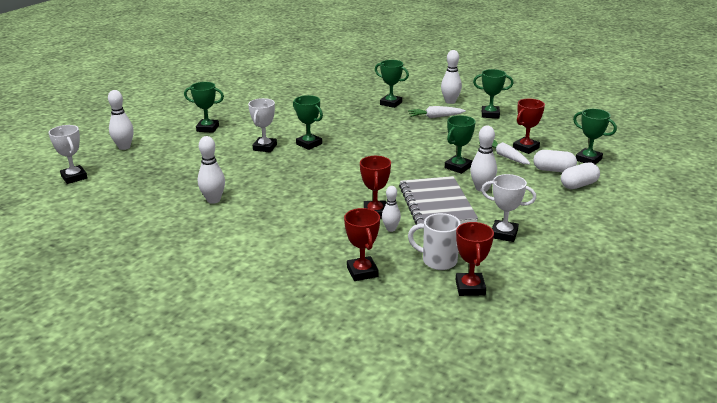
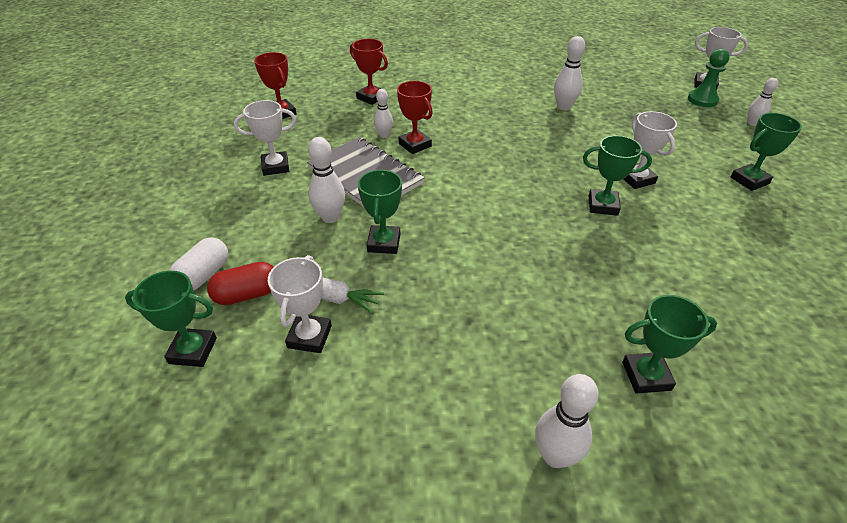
camera: 145 degrees right, 15 degrees up
white bowling pin [108,90,134,150] -> white bowling pin [748,78,778,126], size x0.65
white carrot [408,106,466,118] -> none
white mug [408,213,461,270] -> none
green trophy [473,69,514,118] -> none
red trophy [513,99,545,154] -> white trophy [268,255,332,353]
white capsule [533,150,577,172] -> red capsule [207,262,273,305]
none -> green pawn [688,49,730,107]

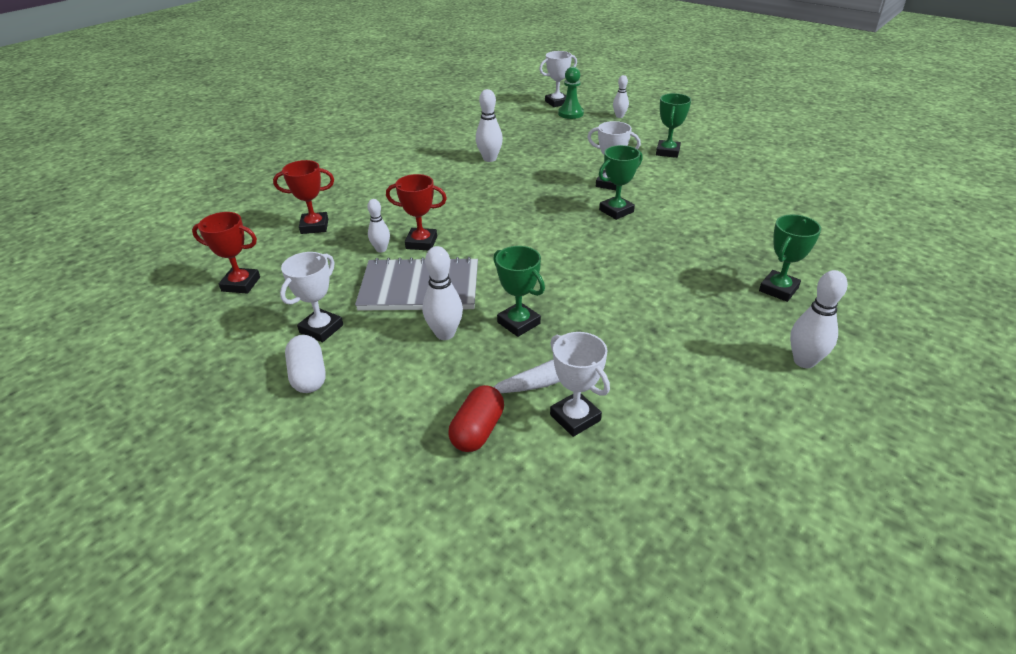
camera: 45 degrees left, 5 degrees down
green trophy [125,271,217,367] -> none
white capsule [169,238,228,290] -> white capsule moved to [285,335,326,393]

